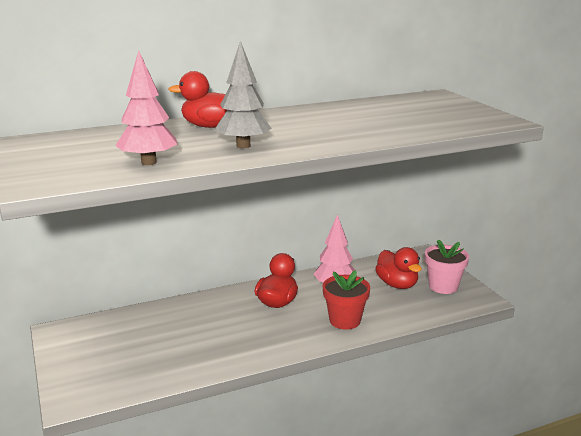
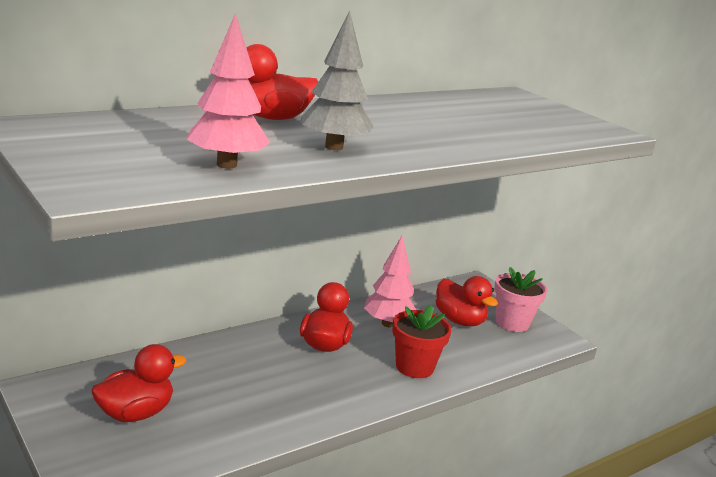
camera: 15 degrees left, 0 degrees up
none -> red duck [91,344,186,422]

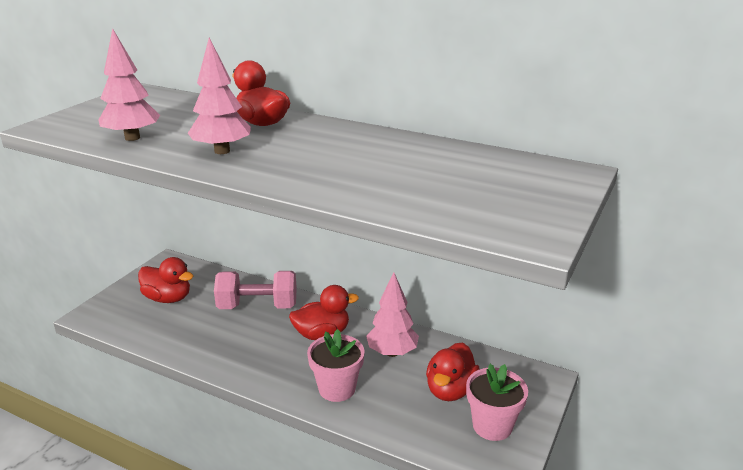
camera: 65 degrees right, 5 degrees up
grey tree [301,11,374,150] -> pink tree [188,38,251,154]
red flower pot [392,305,452,378] -> pink flower pot [307,329,365,402]
none -> pink dumbbell [214,271,297,309]

